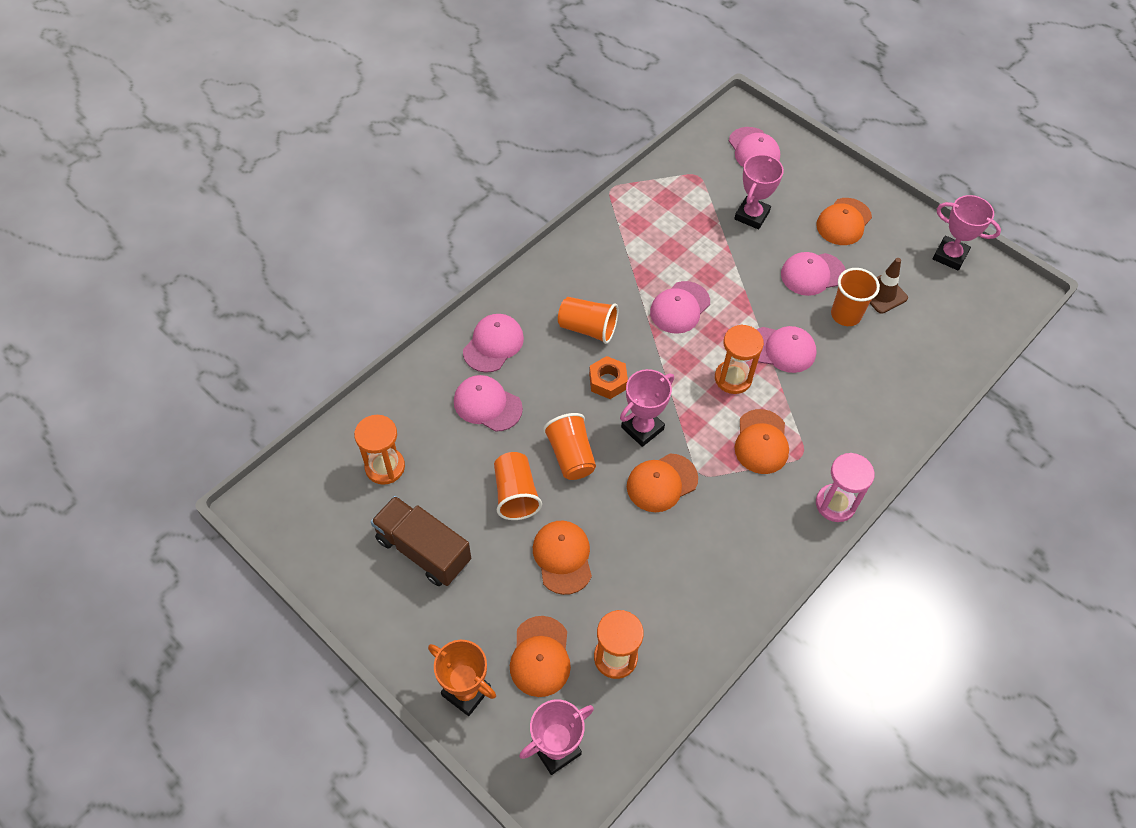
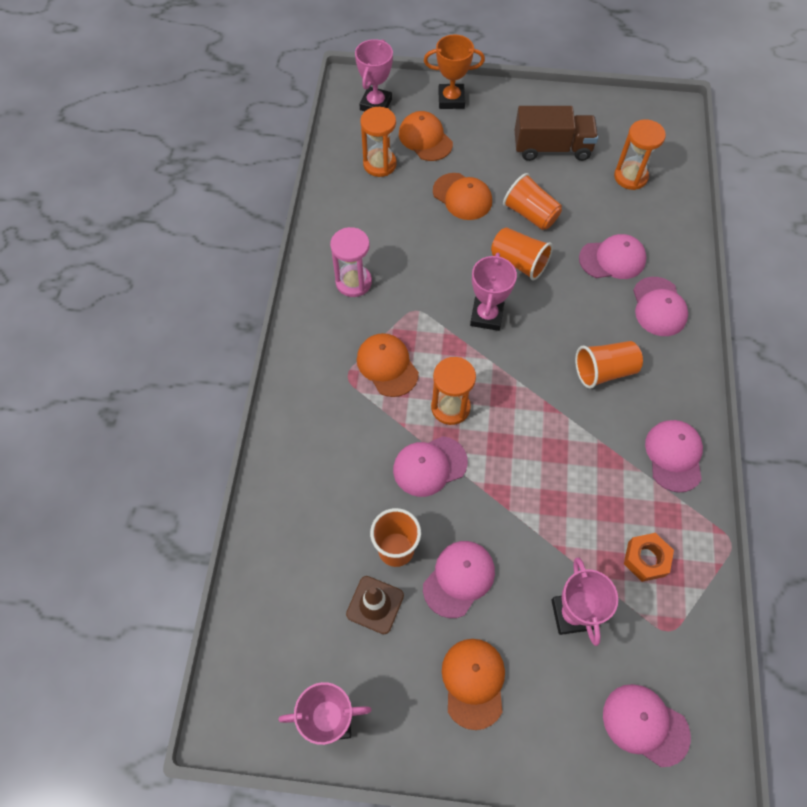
camera: 145 degrees right, 5 degrees up
orange nut [589,356,628,399] -> orange nut moved to [624,533,674,582]
orange cap [627,454,698,512] -> none
pink cap [650,281,710,334] -> pink cap moved to [645,420,703,493]
pink hourglass [816,453,875,522] -> pink hourglass moved to [330,227,372,297]

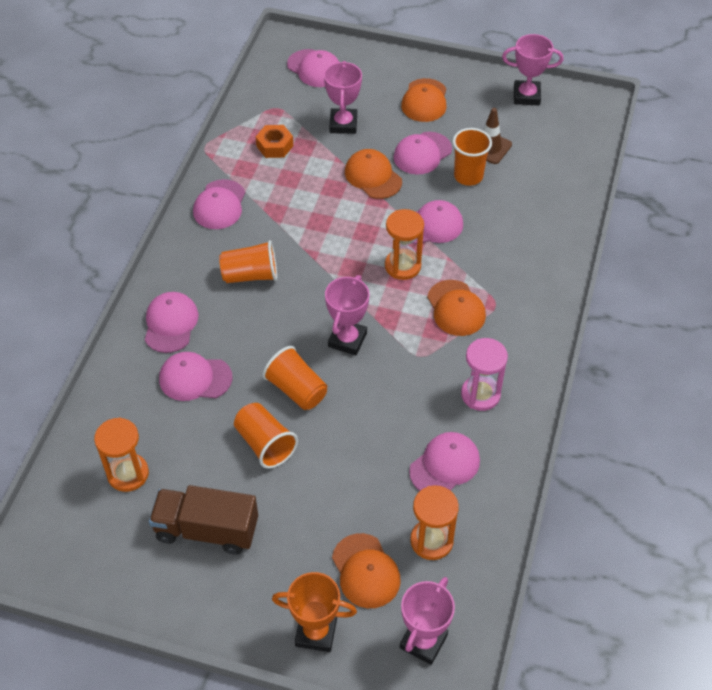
camera: 170 degrees left, 10 degrees down
orange cap [433,173,492,220] -> orange cap moved to [345,149,402,199]
none -> pink cap [409,432,480,491]

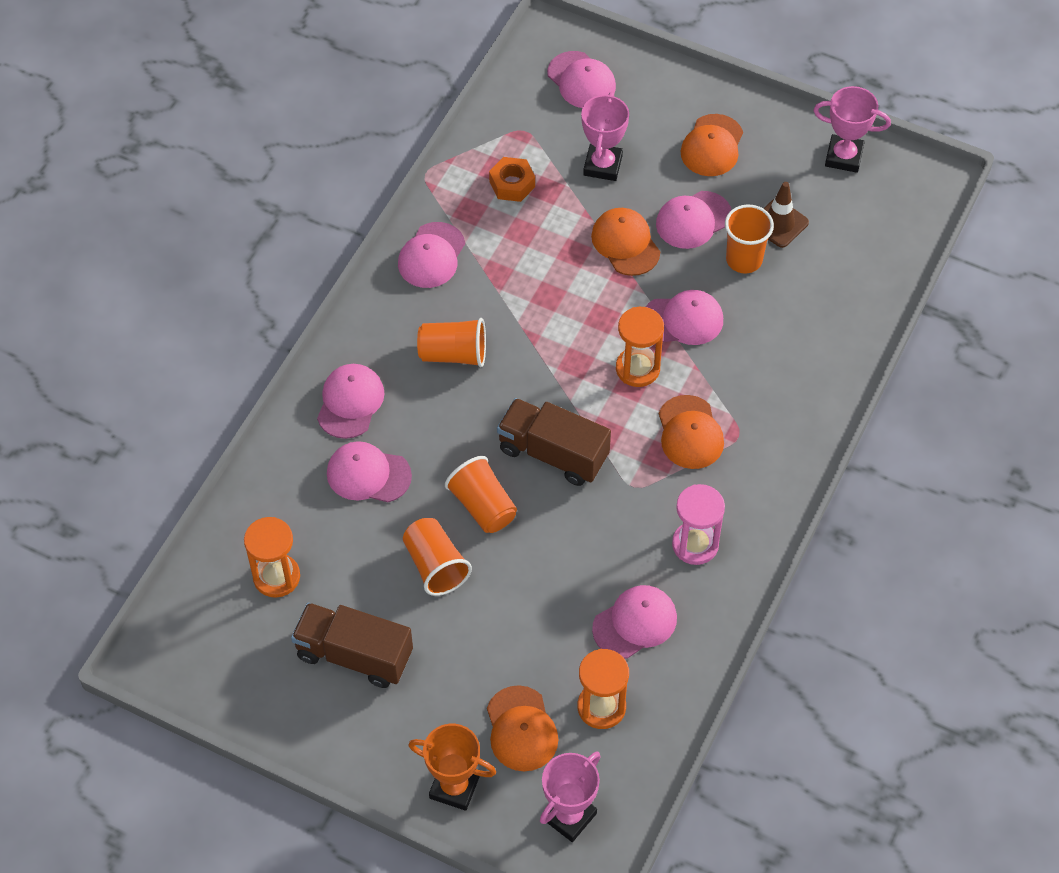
camera: 10 degrees right, 5 degrees up
pink trophy [325,275,369,356] -> brown truck [497,398,611,486]

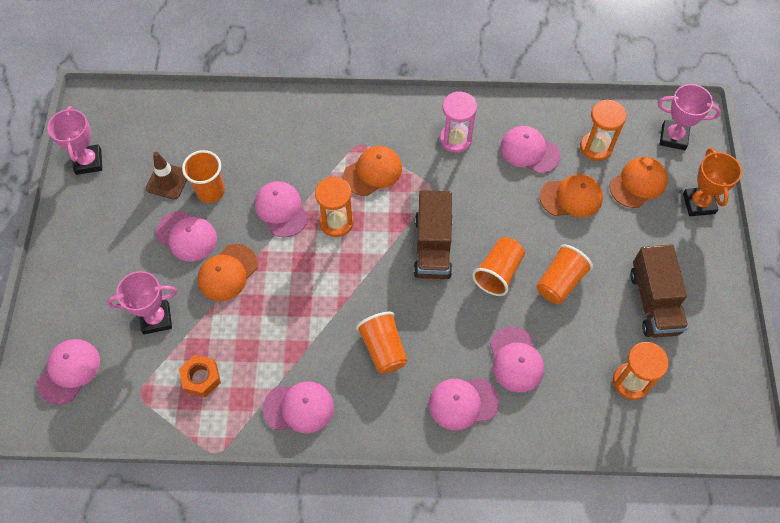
camera: 115 degrees left, 5 degrees up
orange cap [680,114,743,176] -> orange cap moved to [540,174,603,218]

